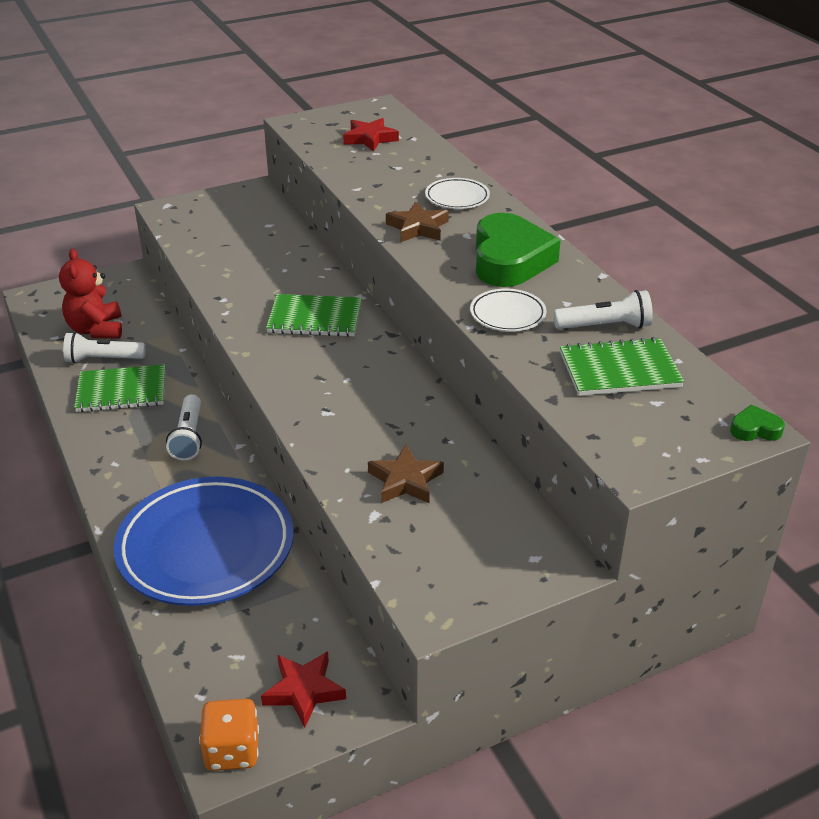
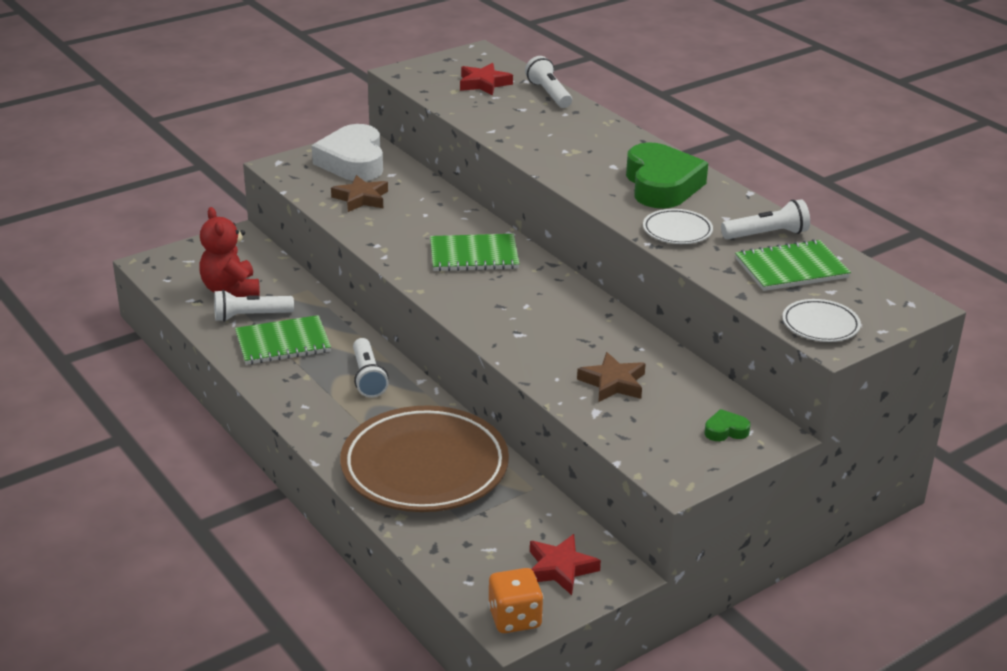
camera: 10 degrees left, 5 degrees down
blue plate [114,477,294,606] -> brown plate [340,406,509,512]
brown star [386,201,449,242] -> brown star moved to [331,175,388,212]
white plate [425,178,490,209] -> white plate moved to [782,299,861,342]
green heart [730,405,785,441] -> green heart moved to [704,409,751,441]
none -> white heart [312,124,383,181]
none -> white flashlight [525,56,572,108]

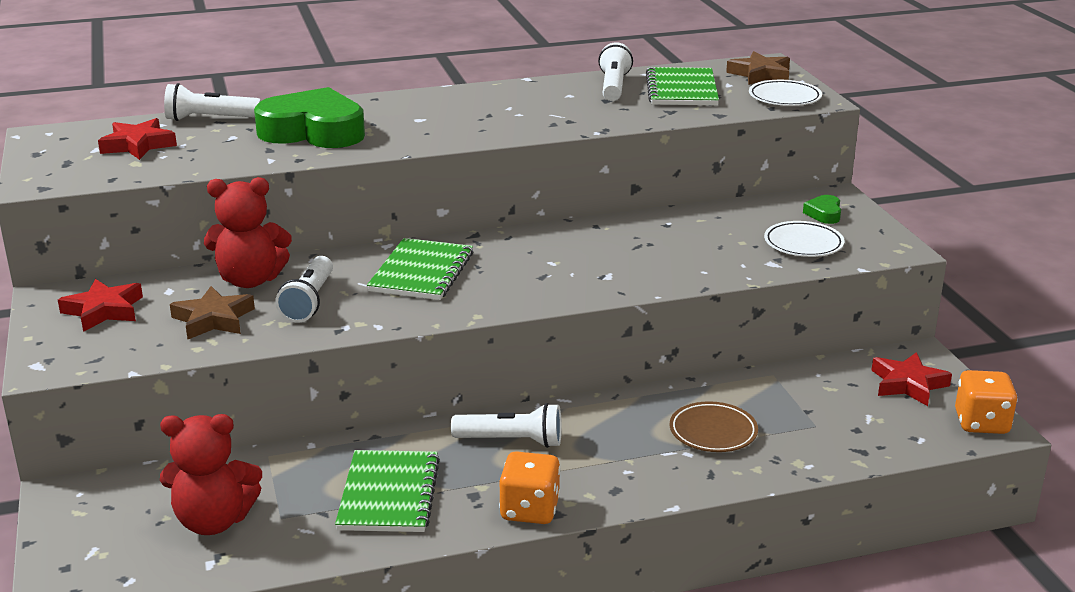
camera: 70 degrees left, 5 degrees down
white flashlight [214,290,294,322] -> white flashlight moved to [275,256,333,323]
white heart [312,124,383,181] -> red star [58,279,143,332]
brown plate [340,406,509,512] -> brown plate [670,401,758,452], size x0.44
brown star [577,352,646,402] -> brown star moved to [726,51,790,85]
green heart [626,142,708,208] -> green heart moved to [254,87,365,148]
white plate [643,209,713,244] -> white plate moved to [764,221,845,257]
none -> red teddy bear [204,177,292,288]
none -> orange dice [499,451,560,524]

